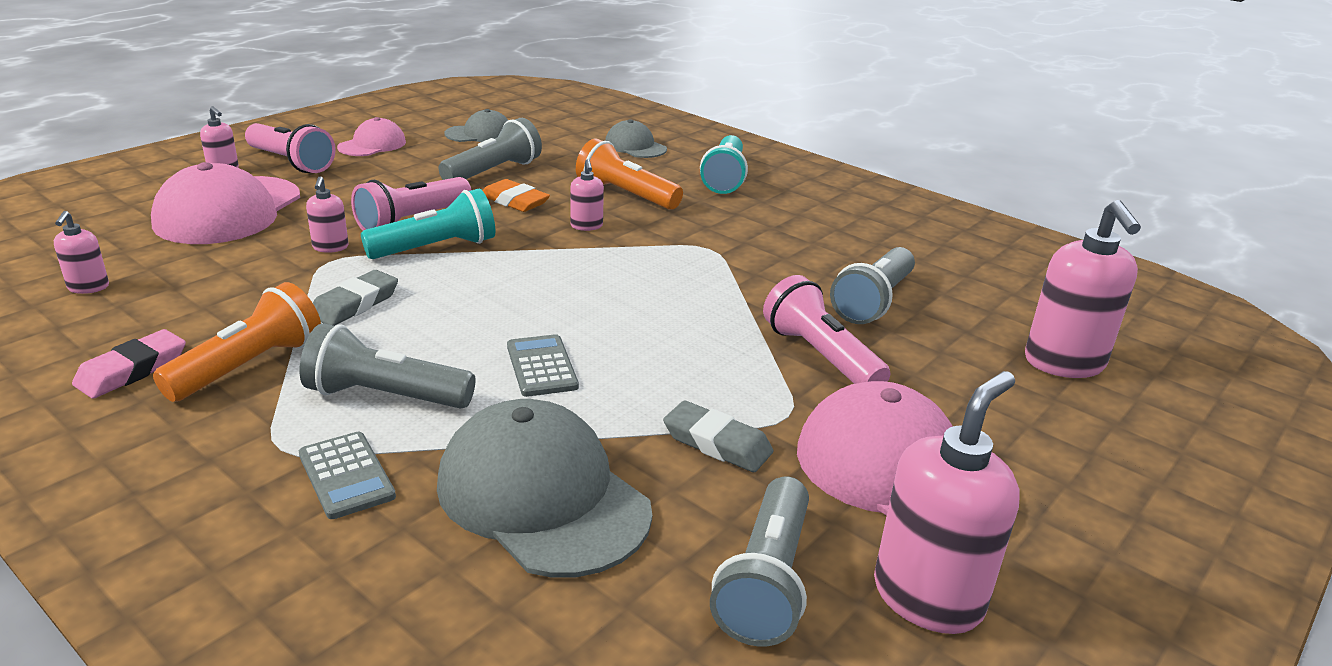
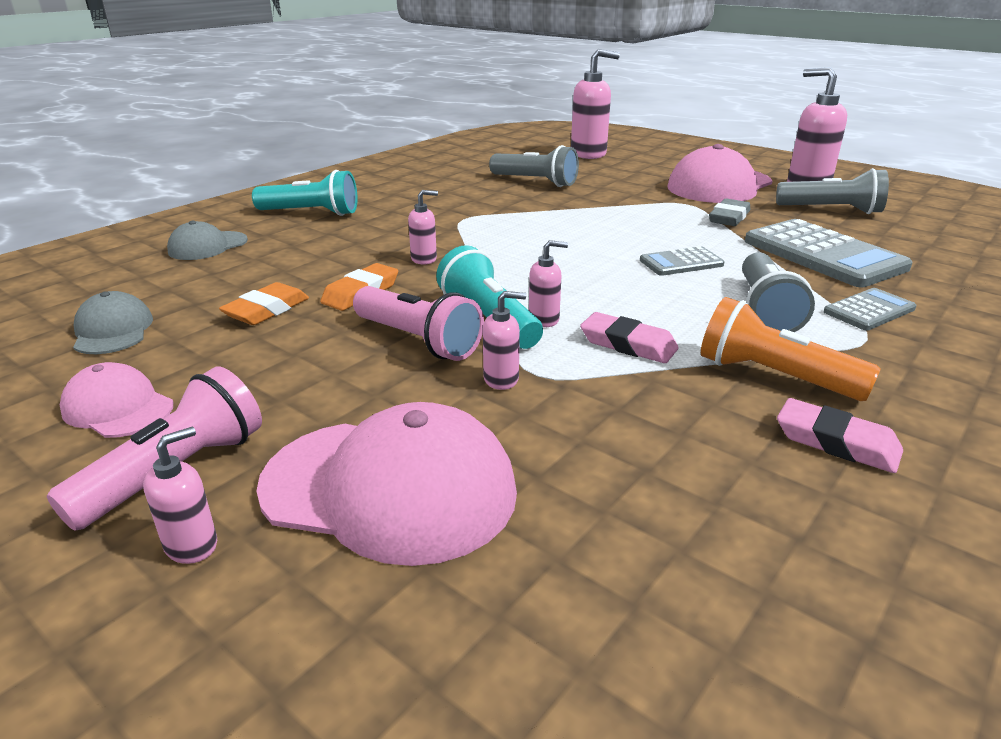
camera: 90 degrees left, 0 degrees up
pink soap dispenser [54,211,109,294] -> pink soap dispenser moved to [529,240,568,327]
grey eraser [313,270,398,326] -> pink eraser [580,312,679,363]
grey cap [437,399,652,578] -> grey calculator [745,219,913,287]
grey flashlight [438,118,542,180] -> orange eraser [219,282,309,325]
orange flashlight [576,138,683,210] -> none
pink flashlight [763,275,890,384] -> none

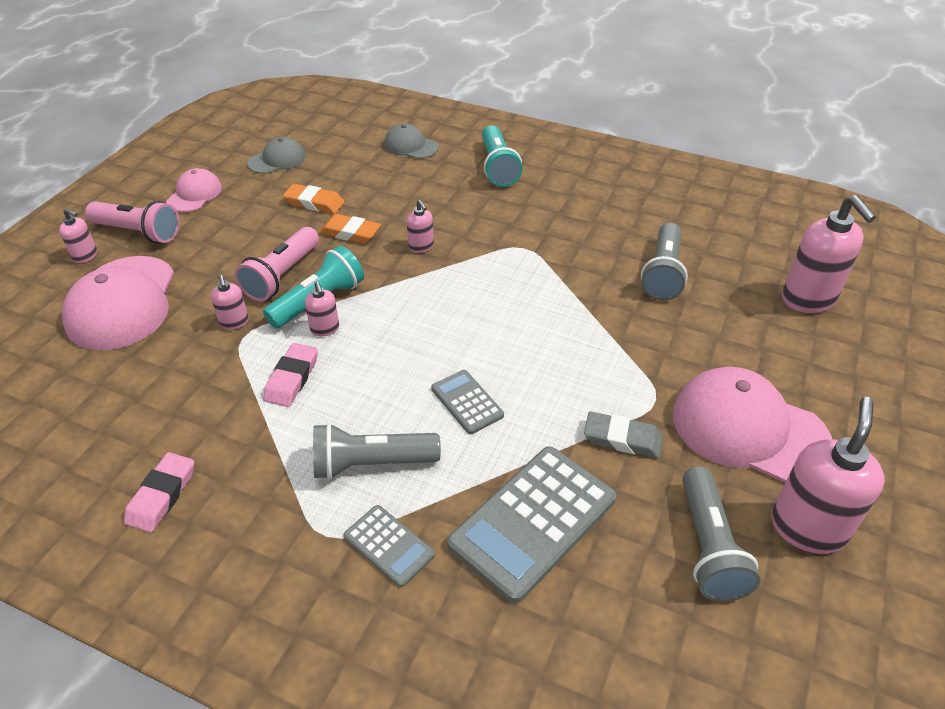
camera: 75 degrees right, 15 degrees up
orange flashlight [701,297,881,401] -> none

